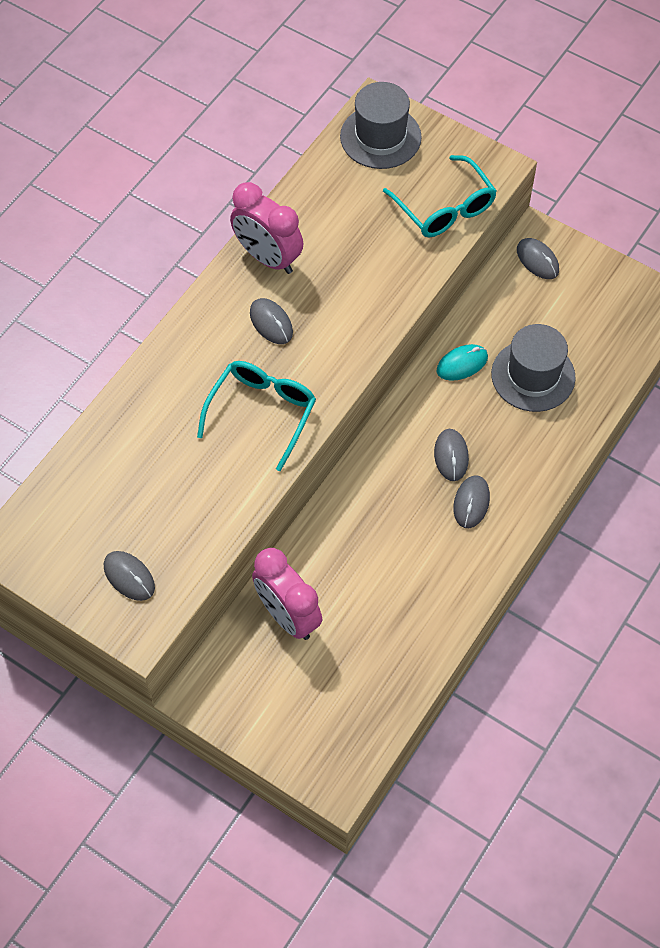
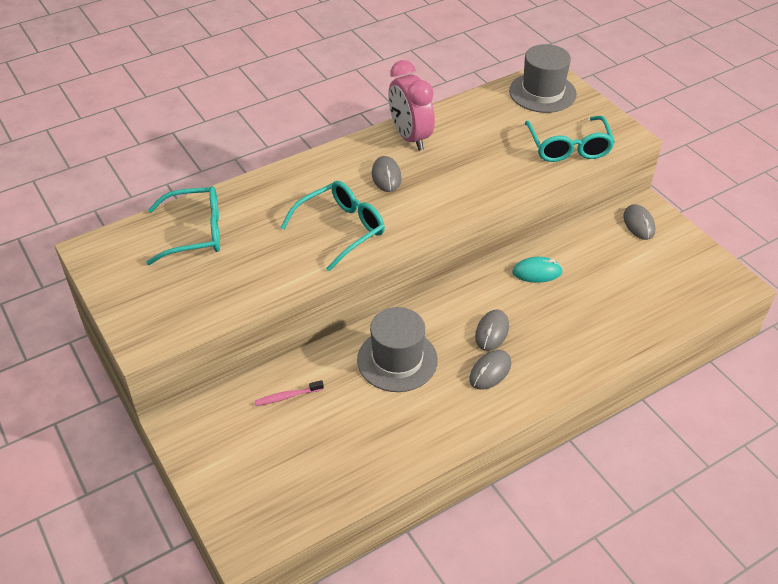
camera: 25 degrees right, 15 degrees down
grey mouse [104,551,155,601] -> none
pink clock [252,548,322,640] -> pink toothbrush [255,380,324,406]
grey hat [491,324,576,412] -> grey hat moved to [357,307,438,392]
none -> turquoise glasses [146,186,220,265]

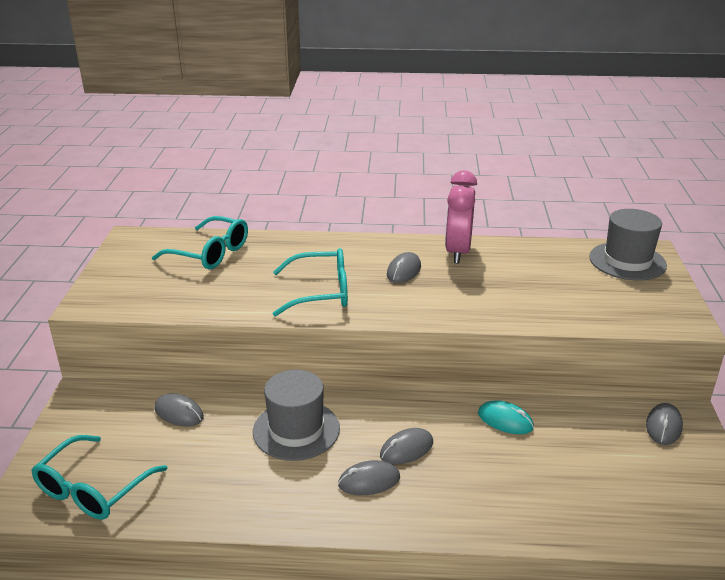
camera: 35 degrees right, 15 degrees down
pink toothbrush [255,380,324,406] -> grey mouse [154,393,204,426]
turquoise glasses [524,116,615,162] -> turquoise glasses moved to [32,435,168,520]

